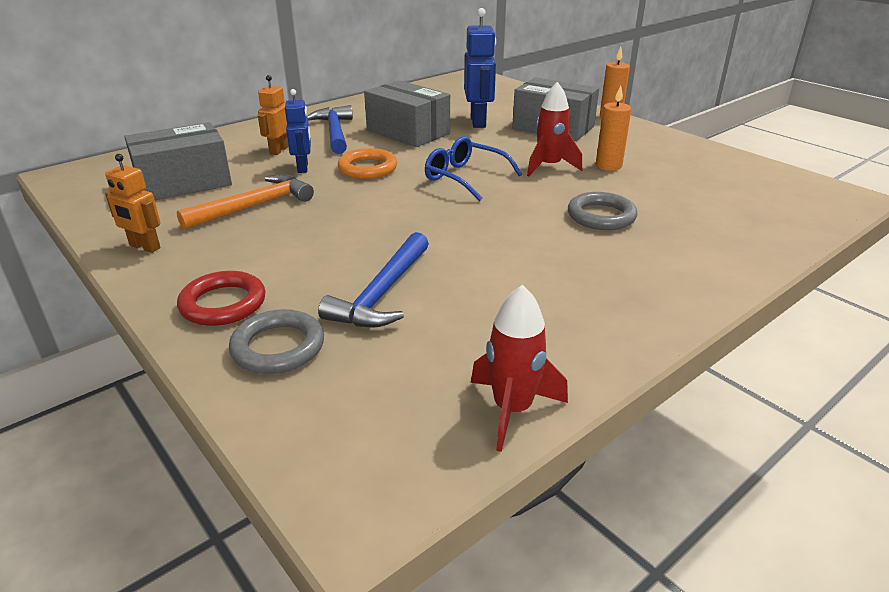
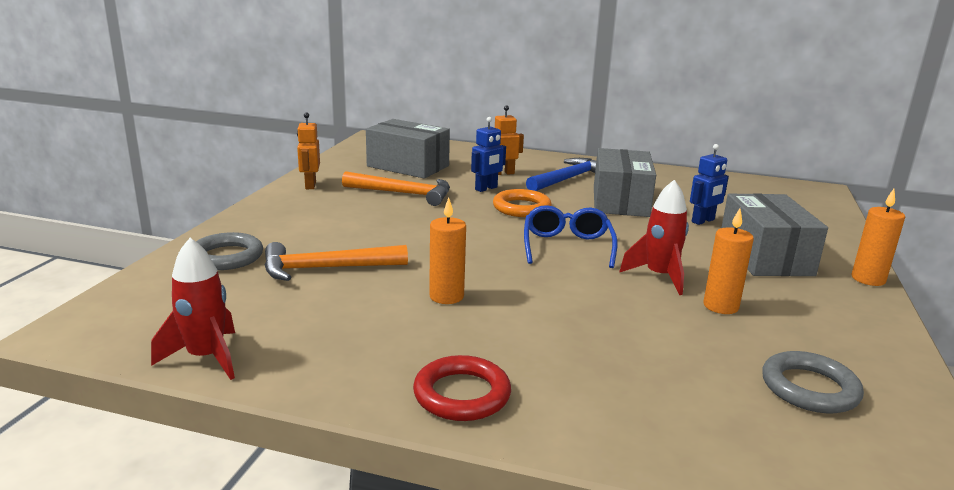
camera: 55 degrees right, 10 degrees down
red ring [177,271,265,326] -> red ring moved to [413,355,511,421]
blue hammer [318,232,429,328] -> orange hammer [264,242,408,281]
blue robot [464,8,496,128] -> blue robot [690,144,729,225], size x0.63
grey ring [568,192,638,230] -> grey ring moved to [762,351,864,413]
none -> orange candle [429,197,466,304]

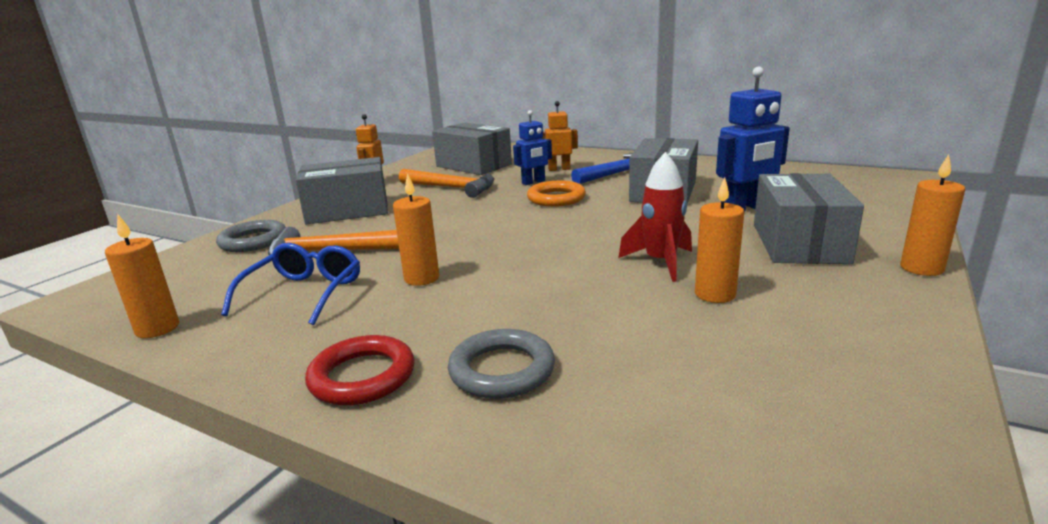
camera: 15 degrees right, 0 degrees up
red rocket [151,238,235,380] -> orange candle [105,215,179,338]
blue glasses [524,205,617,268] -> blue glasses moved to [221,243,360,325]
blue robot [690,144,729,225] -> blue robot [716,67,790,212], size x1.58
grey ring [762,351,864,413] -> grey ring moved to [448,329,555,399]
none -> grey box [295,157,388,224]

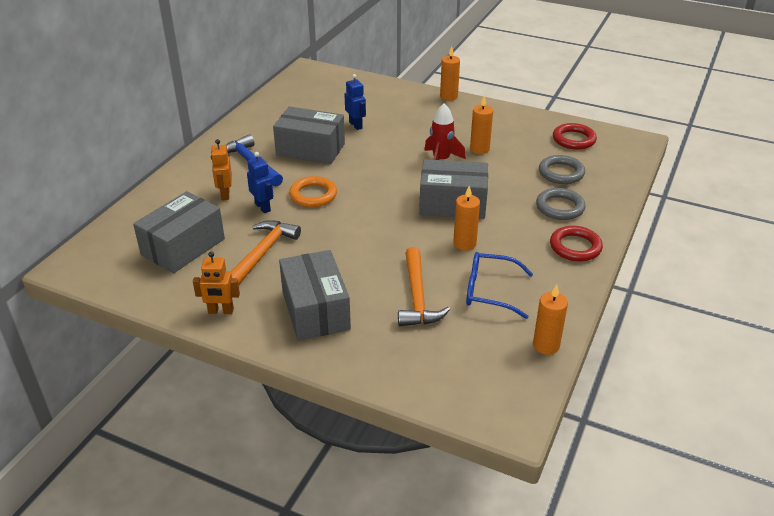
camera: 95 degrees left, 15 degrees up
grey ring [216,220,285,252] -> grey ring moved to [539,155,585,184]
blue robot [716,67,790,212] -> blue robot [344,74,366,130], size x0.63
grey box [754,173,864,264] -> grey box moved to [419,159,488,219]
none -> red ring [553,123,597,150]

